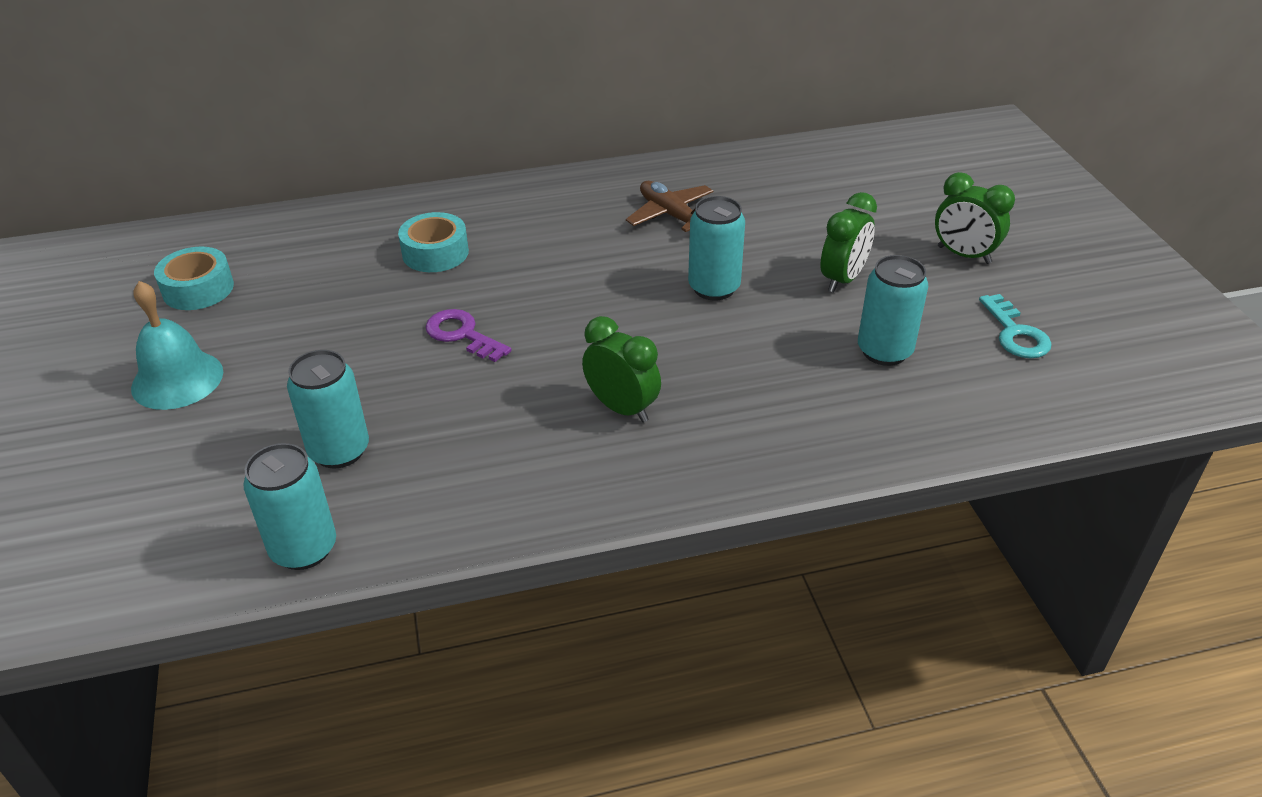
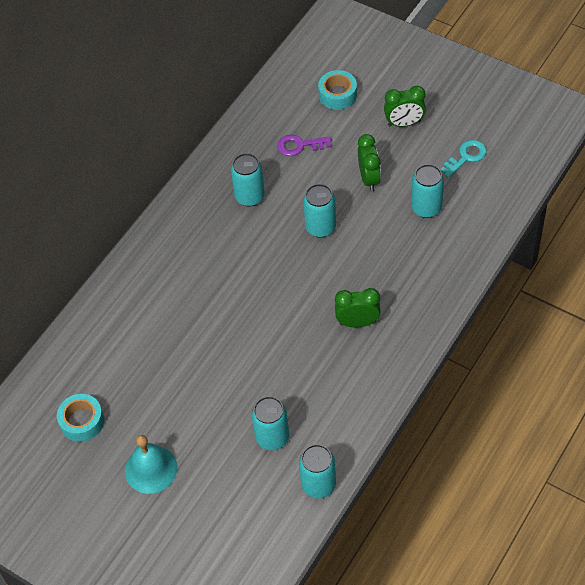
camera: 40 degrees left, 15 degrees up
turquoise tape [398,212,469,272] -> turquoise tape moved to [318,70,357,110]
purple key [426,309,512,362] -> purple key moved to [277,135,331,156]
brown plane [626,181,714,232] -> turquoise can [231,153,265,207]
turquoise key [979,294,1052,359] -> turquoise key turned 75 degrees counterclockwise [440,140,487,177]

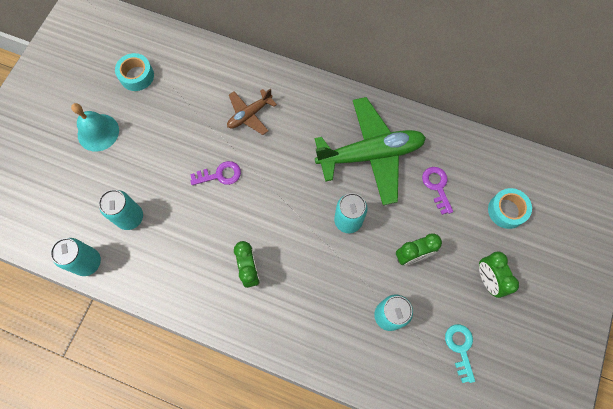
camera: 75 degrees right, 15 degrees up
turquoise can [231,153,265,207] -> green plane [315,97,426,205]
turquoise key [440,140,487,177] -> turquoise key turned 135 degrees counterclockwise [445,324,475,383]
none -> purple key [190,161,241,185]
none -> brown plane [227,89,277,135]

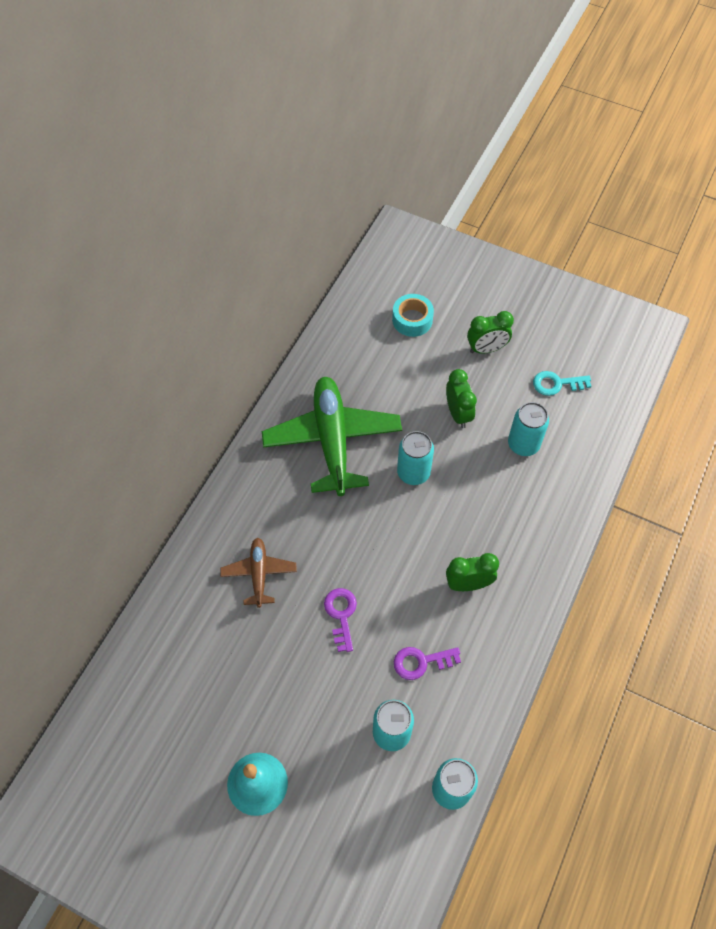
camera: 85 degrees left, 10 degrees down
turquoise tape [115,53,154,91] -> none
brown plane [227,89,277,135] -> brown plane turned 150 degrees counterclockwise [220,538,297,608]
purple key [422,167,453,215] -> purple key moved to [394,647,461,680]

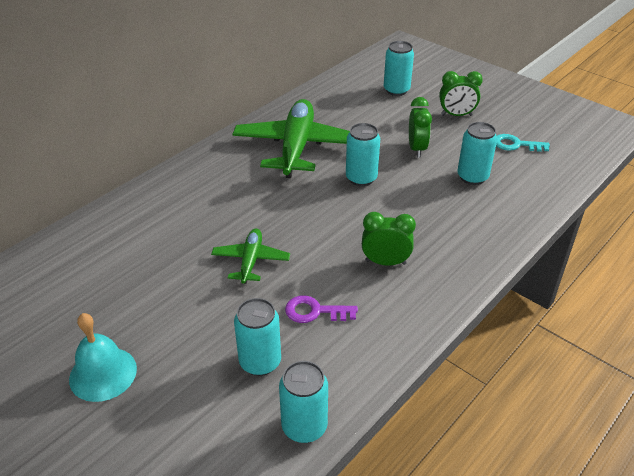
camera: 15 degrees right, 20 degrees down
brown plane [220,538,297,608] -> none
purple key [324,588,357,652] -> green plane [211,228,290,284]
turquoise tape [392,294,434,337] -> turquoise can [384,41,414,96]

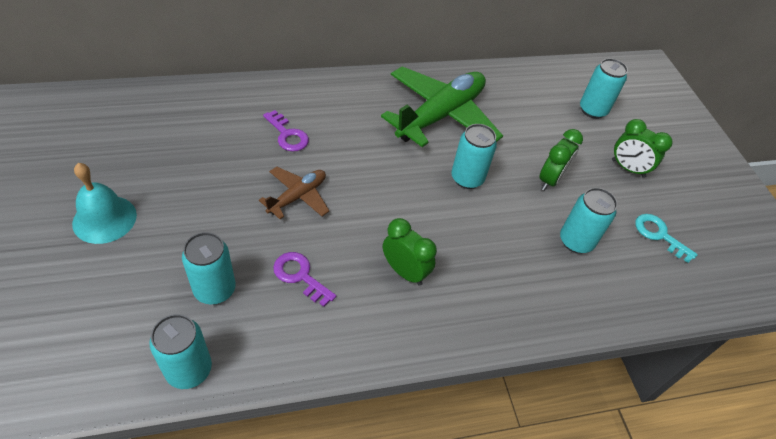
camera: 30 degrees right, 10 degrees up
green plane [211,228,290,284] -> brown plane [259,167,329,219]
none -> purple key [263,110,309,152]

